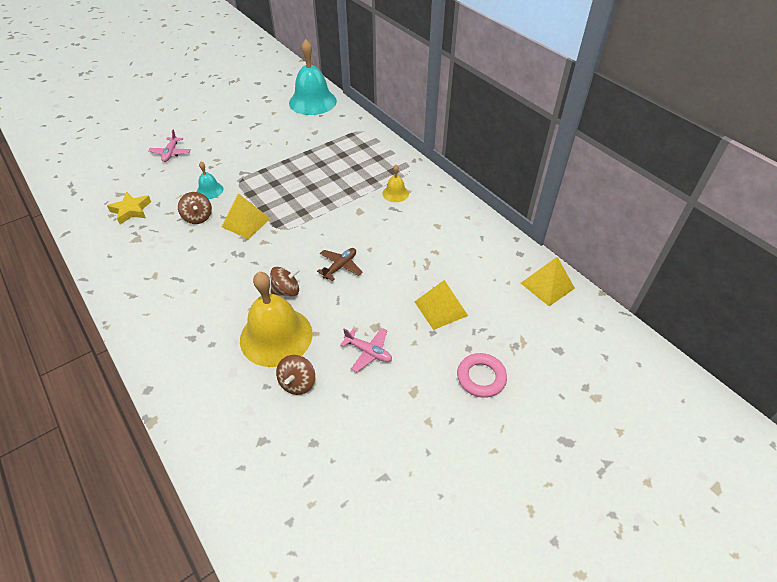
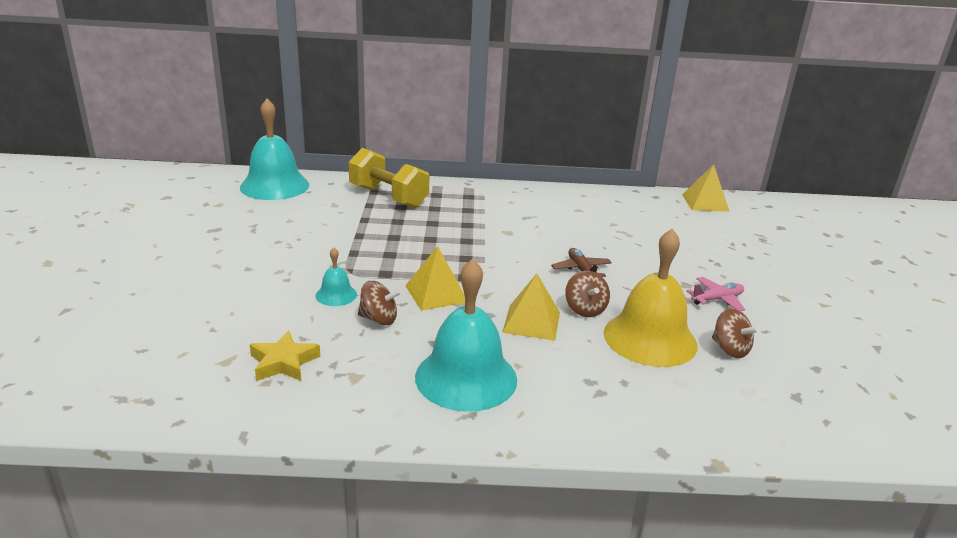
camera: 55 degrees left, 20 degrees down
pink plane [149,129,191,162] -> none
brown spinning top [270,267,300,297] -> brown spinning top turned 150 degrees clockwise [565,271,610,317]
yellow bell [382,165,409,202] -> none
yellow pyramid [415,280,468,330] -> yellow pyramid moved to [502,274,560,341]
pink ring [457,353,507,398] -> none
none -> yellow dumbbell [348,148,429,208]
none -> turquoise bell [415,259,517,412]

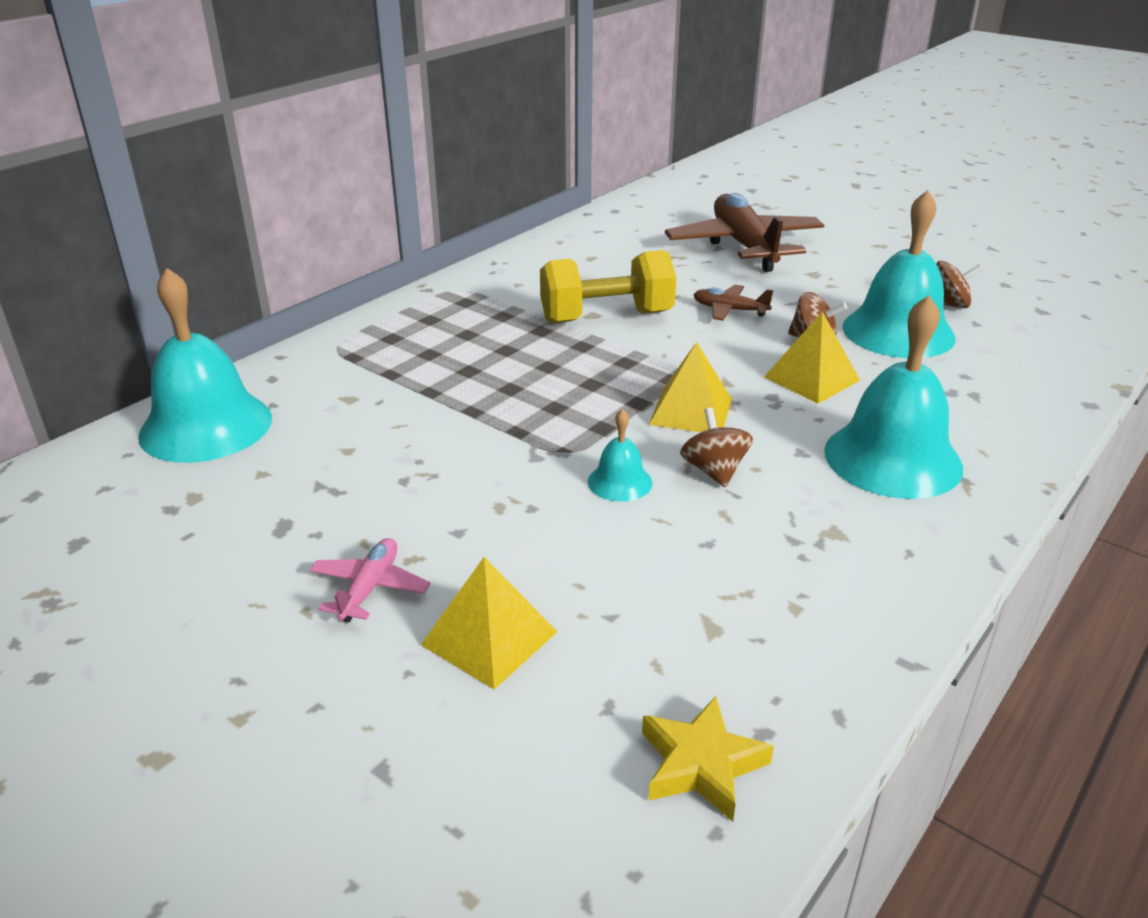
camera: 50 degrees left, 5 degrees up
yellow star [250,331,320,381] -> yellow star moved to [642,696,774,821]
yellow dumbbell [348,148,429,208] -> yellow dumbbell moved to [540,250,676,323]
brown spinning top [358,281,401,325] -> brown spinning top turned 60 degrees counterclockwise [680,408,753,487]
yellow bell [604,228,698,367] -> turquoise bell [842,190,956,358]
yellow pyramid [682,165,730,212] -> yellow pyramid moved to [421,557,557,689]
pink plane [687,277,745,311] -> pink plane moved to [309,538,431,623]
none -> brown plane [665,193,824,272]

